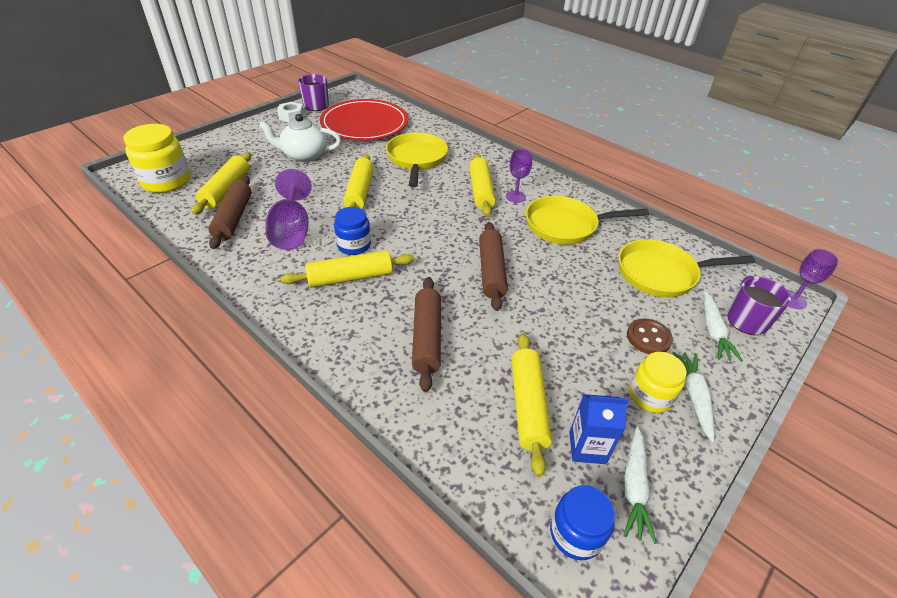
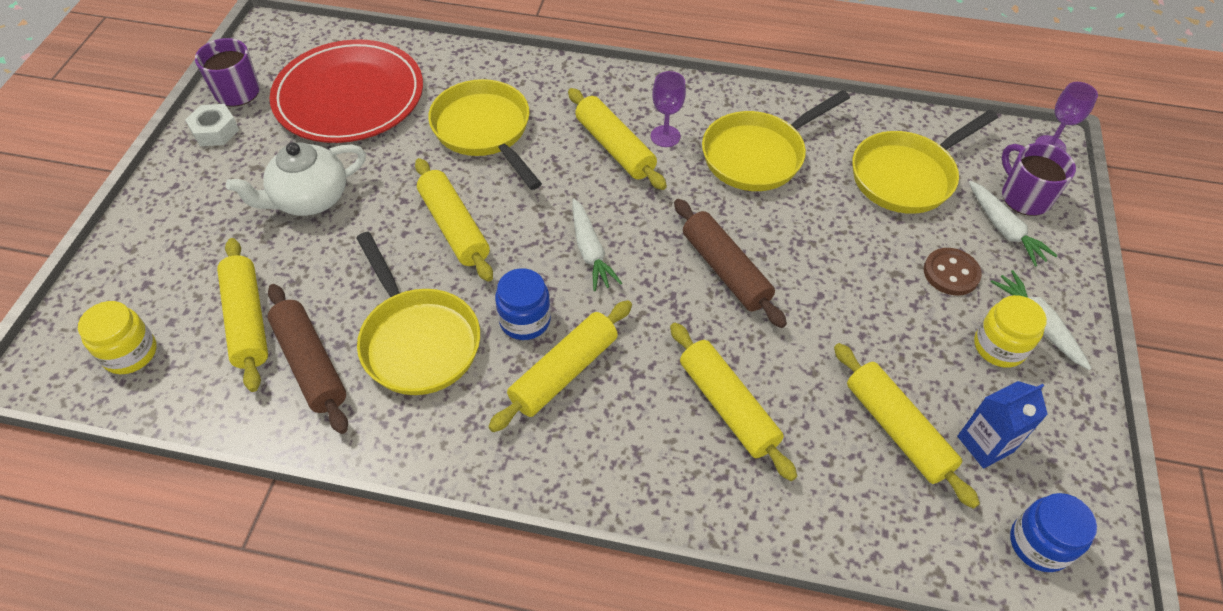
camera: 30 degrees left, 10 degrees up
yellow jar [123,124,190,193] -> yellow jar [78,301,157,374], size x0.63
purple goblet [266,169,312,250] -> yellow pan [356,232,480,395]
brown rolling pin [412,277,441,392] -> yellow rolling pin [670,323,797,481]
white carrot [623,427,657,544] -> white carrot moved to [572,198,622,291]

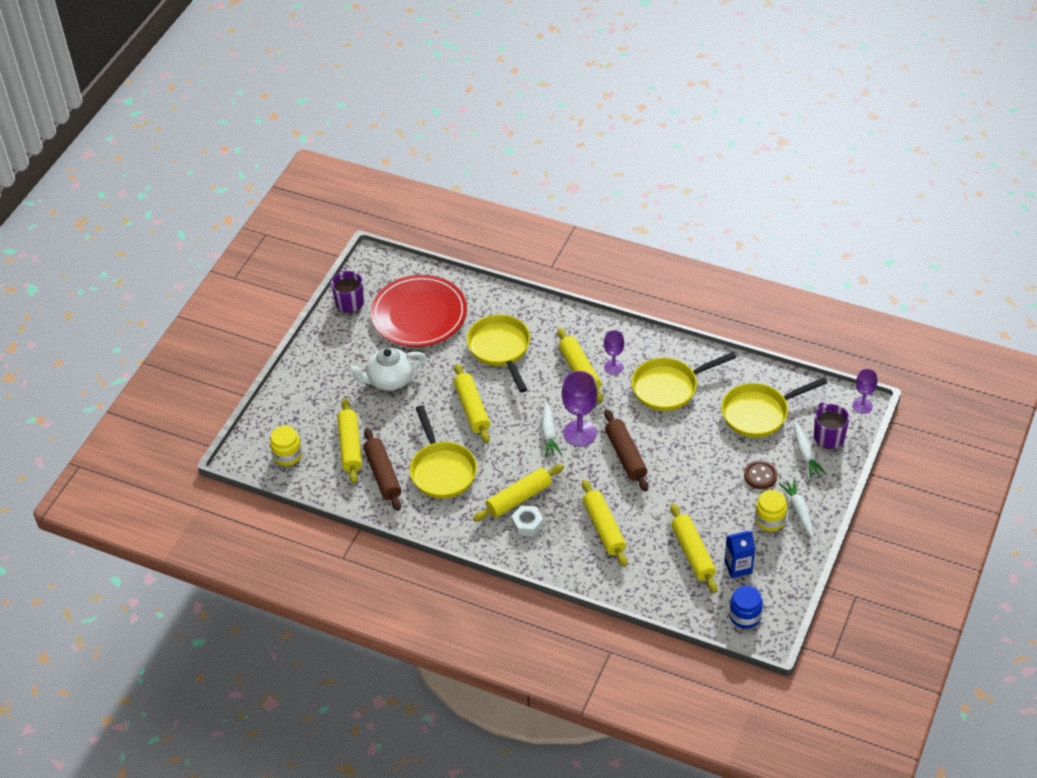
camera: 15 degrees right, 5 degrees down
white nut [185,104,239,146] -> white nut moved to [511,506,544,536]
blue jar [495,268,551,340] -> none
none -> purple goblet [562,371,597,447]

